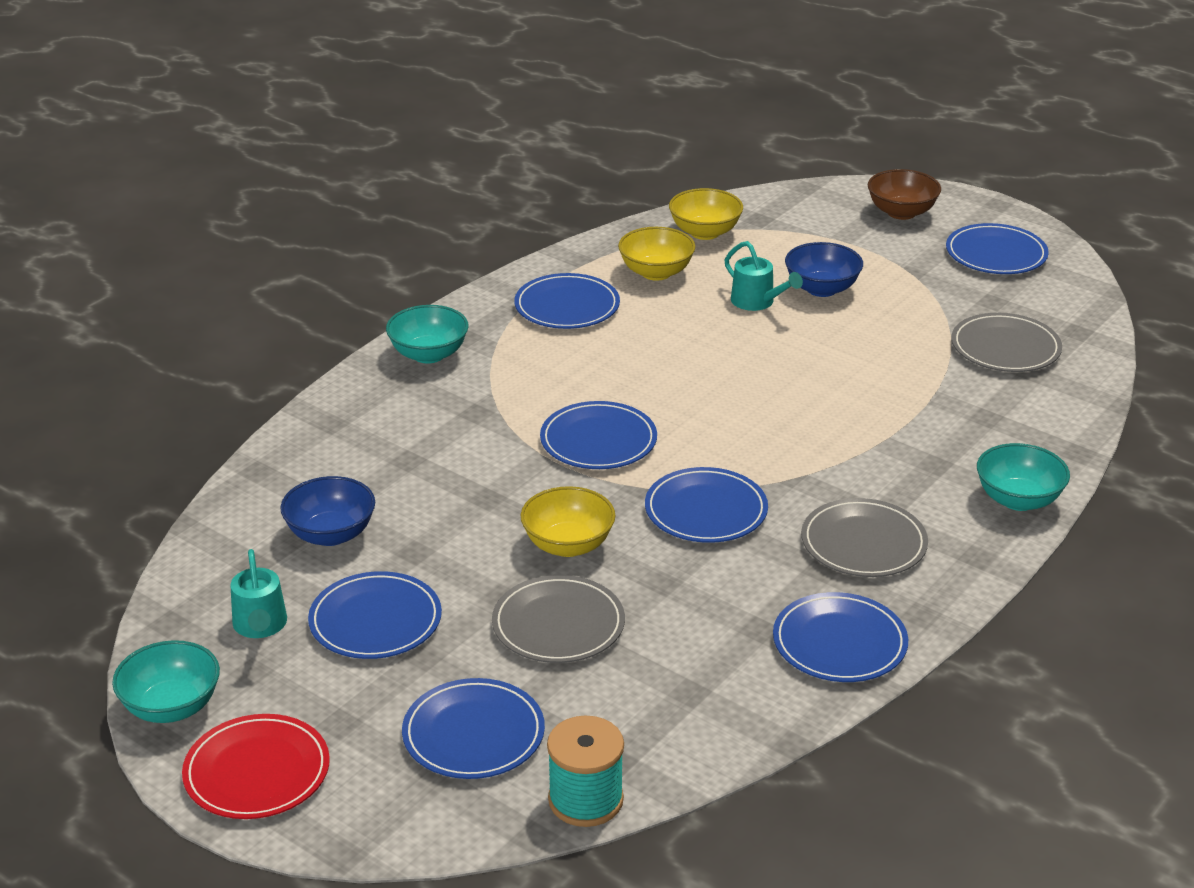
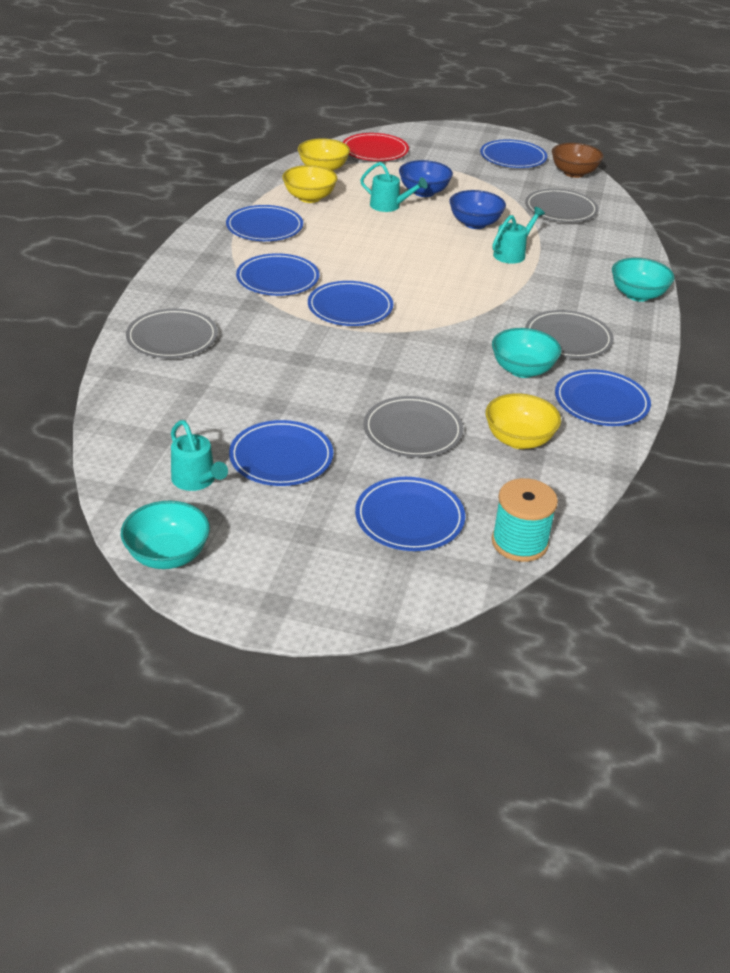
camera: 25 degrees left, 5 degrees up
red plate [182,714,330,819] -> red plate moved to [343,133,409,161]
blue bowl [280,476,375,546] -> blue bowl moved to [449,190,506,229]
turquoise bowl [386,305,469,364] -> turquoise bowl moved to [492,328,561,378]
yellow bowl [521,486,615,557] -> yellow bowl moved to [485,393,561,449]
blue plate [645,467,768,543] -> blue plate moved to [236,253,319,296]
brown bowl [868,169,941,220] -> brown bowl moved to [552,143,603,178]
none -> grey plate [126,309,218,358]
none -> turquoise watering can [492,207,545,264]

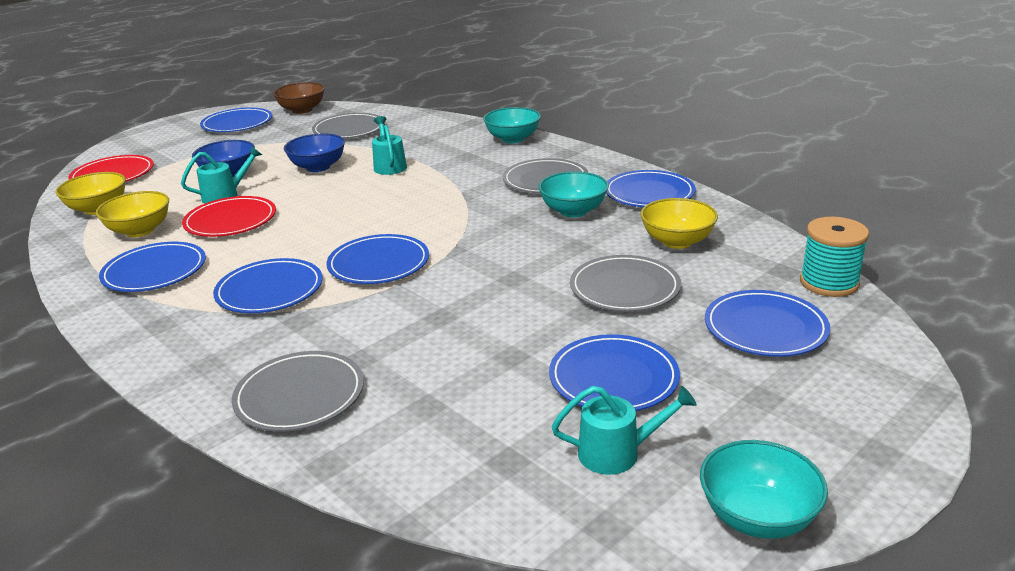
camera: 55 degrees left, 10 degrees down
none -> red plate [182,196,276,237]

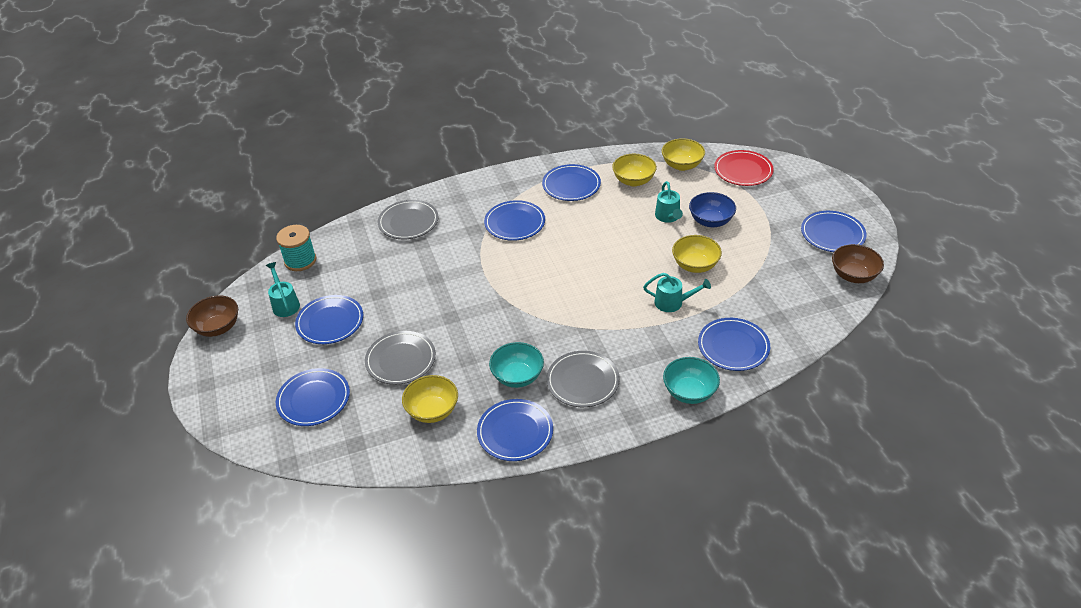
camera: 115 degrees right, 15 degrees up
red plate [182,196,276,237] -> none
blue bowl [284,133,345,172] -> yellow bowl [672,235,722,273]
grey plate [312,113,385,139] -> none
blue plate [326,234,429,284] -> blue plate moved to [698,318,770,371]
turquoise watering can [552,386,697,475] -> turquoise watering can turned 135 degrees clockwise [266,262,300,317]
turquoise bowl [700,440,828,539] -> brown bowl [186,296,238,337]
turquoise spool [800,217,869,297] -> turquoise spool moved to [276,225,316,271]

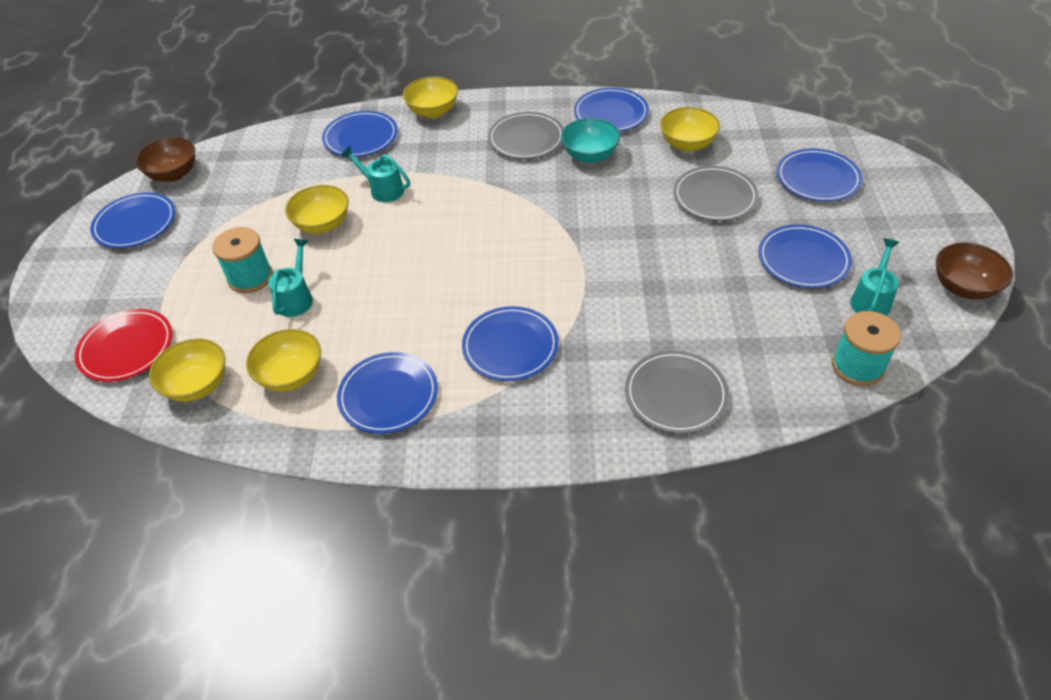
camera: 160 degrees left, 5 degrees up
turquoise watering can [266,262,300,317] -> turquoise watering can turned 150 degrees counterclockwise [850,239,899,316]
turquoise bowl [663,357,720,404] -> yellow bowl [403,77,458,118]
blue bowl [689,192,736,227] -> turquoise spool [212,227,273,293]

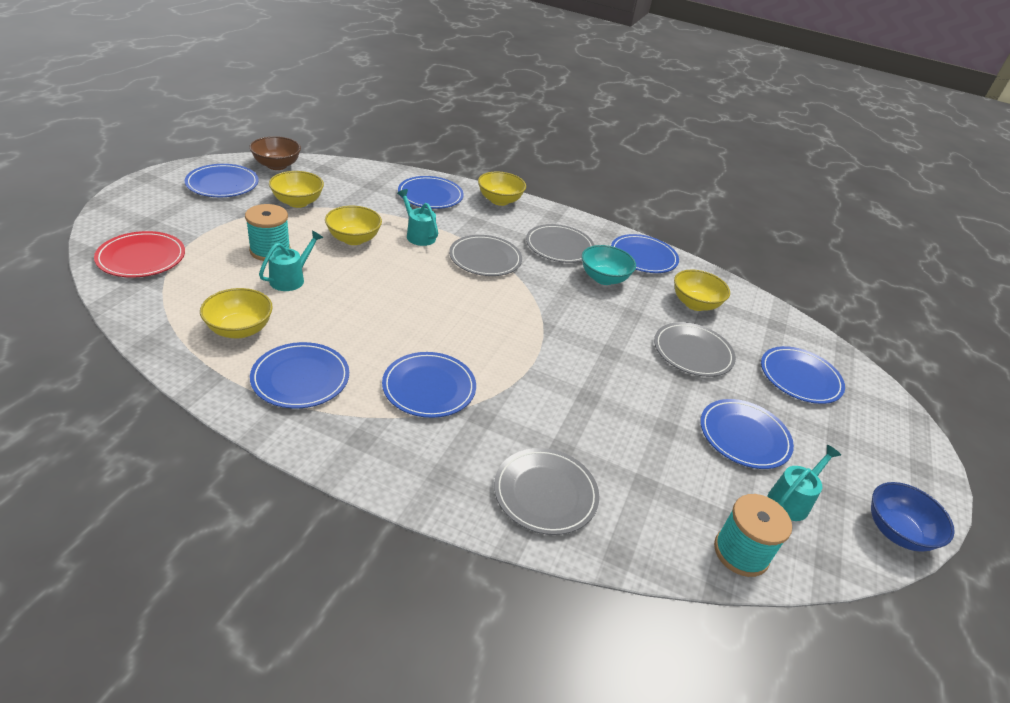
camera: 15 degrees right, 10 degrees down
yellow bowl [149,338,225,402] -> yellow bowl moved to [269,171,324,208]
brown bowl [936,242,1013,300] -> blue bowl [871,482,955,552]
none -> grey plate [449,235,522,276]

